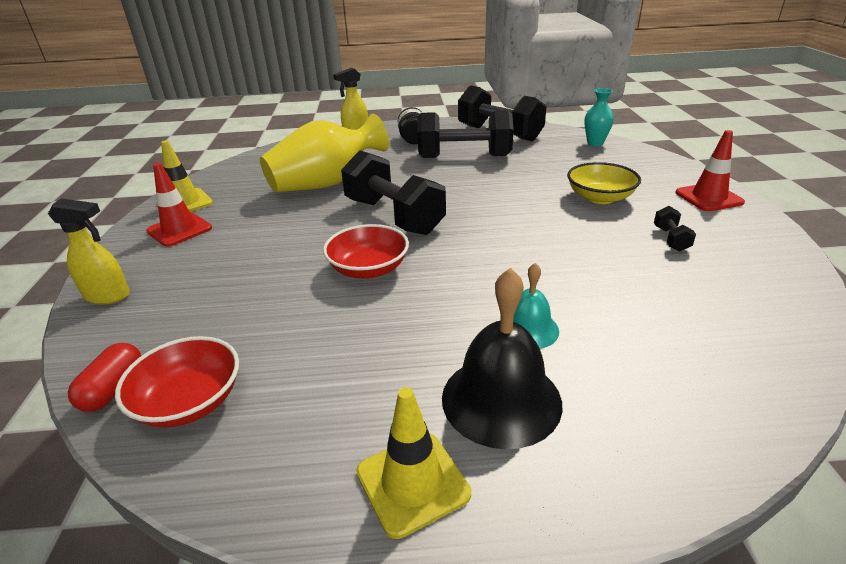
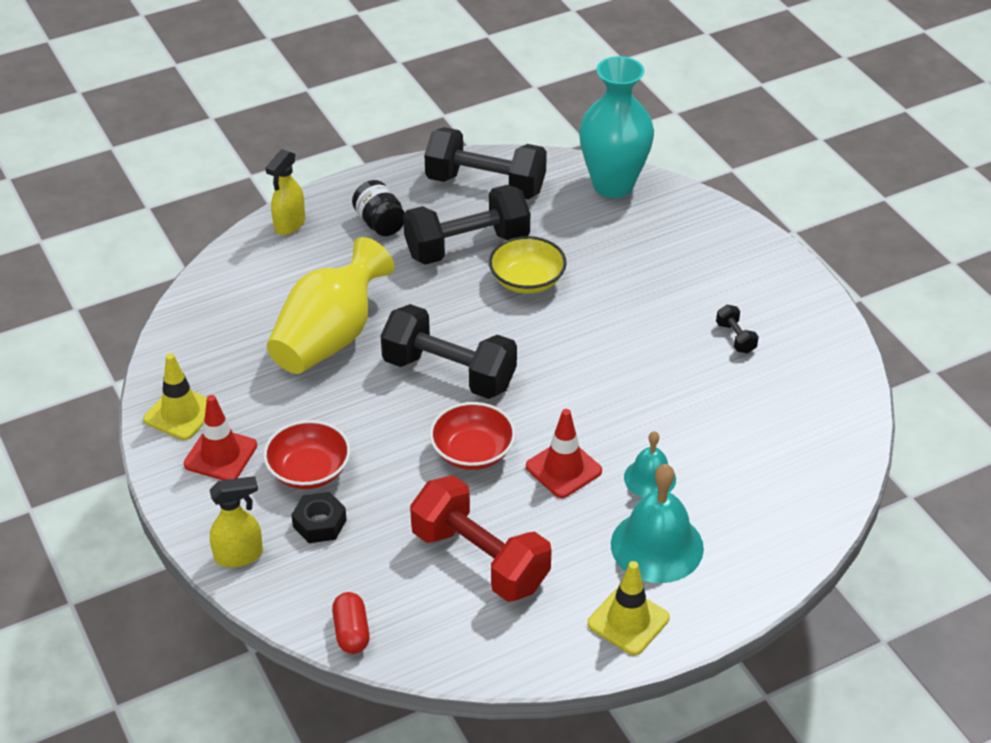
camera: 25 degrees left, 10 degrees up
red bowl [115,336,239,427] -> red bowl moved to [263,420,351,489]
black bell [442,268,563,449] -> turquoise bell [611,464,704,583]
yellow bowl [567,162,641,204] -> yellow bowl moved to [489,236,567,294]
turquoise vase [584,88,614,147] -> turquoise vase [579,56,654,198], size x2.08
red traffic cone [675,130,745,211] -> red traffic cone moved to [526,409,602,498]
none -> black nut [292,492,347,543]
none -> red dumbbell [410,475,552,602]

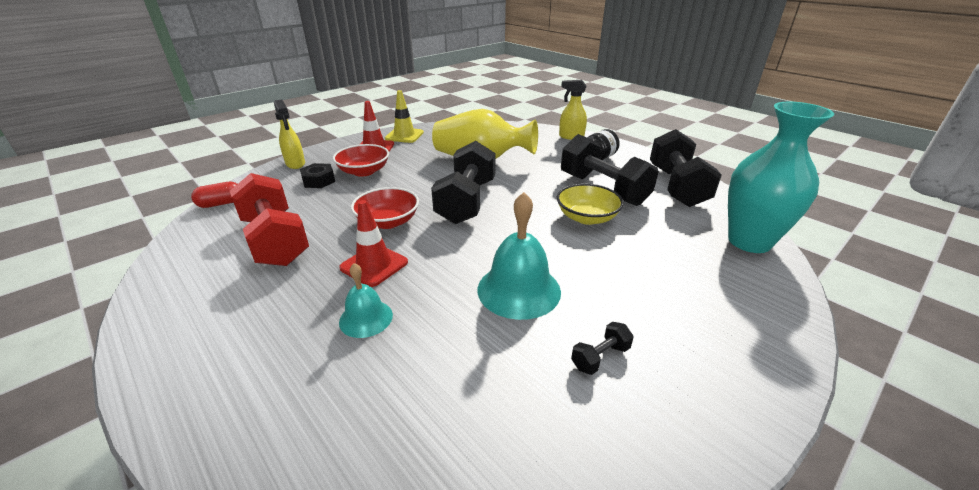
camera: 75 degrees right, 10 degrees down
red dumbbell [410,475,552,602] -> red dumbbell turned 60 degrees counterclockwise [230,173,309,266]
yellow traffic cone [587,561,670,655] -> none
turquoise bell [611,464,704,583] -> turquoise bell moved to [478,192,561,320]

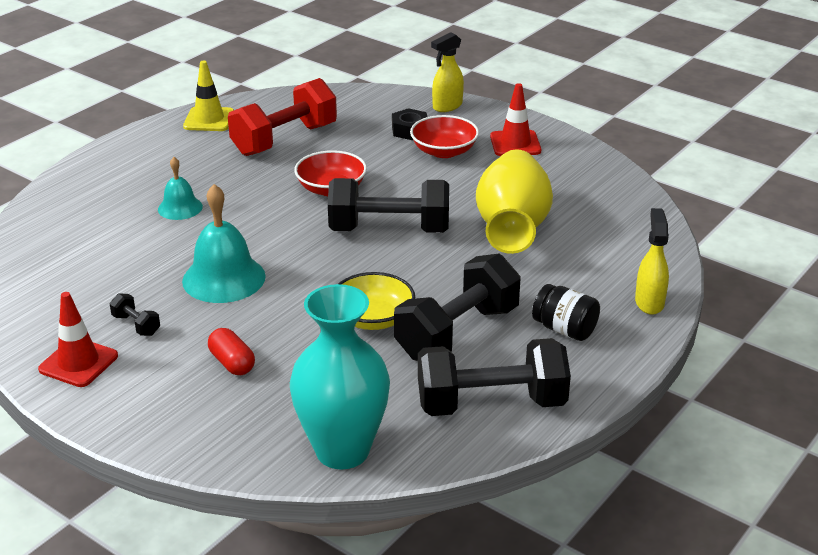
camera: 80 degrees right, 0 degrees up
red capsule [191,182,237,208] -> red capsule moved to [208,328,255,375]
red traffic cone [339,200,408,287] -> red traffic cone moved to [38,292,118,387]
yellow traffic cone [385,90,424,143] -> yellow traffic cone moved to [183,61,234,131]

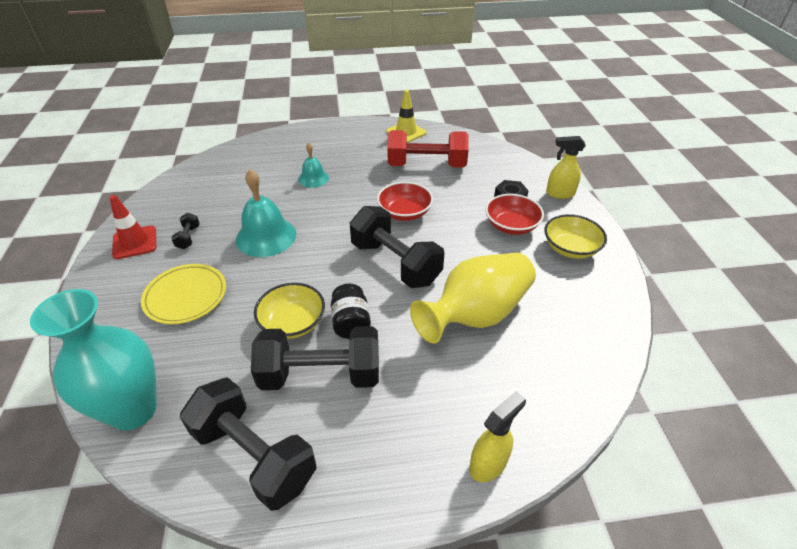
camera: 45 degrees right, 10 degrees up
red capsule [208,328,255,375] -> yellow plate [141,264,226,324]
red traffic cone [490,83,541,156] -> yellow bowl [544,214,607,259]
black jar [532,284,600,341] -> black jar moved to [331,284,371,339]

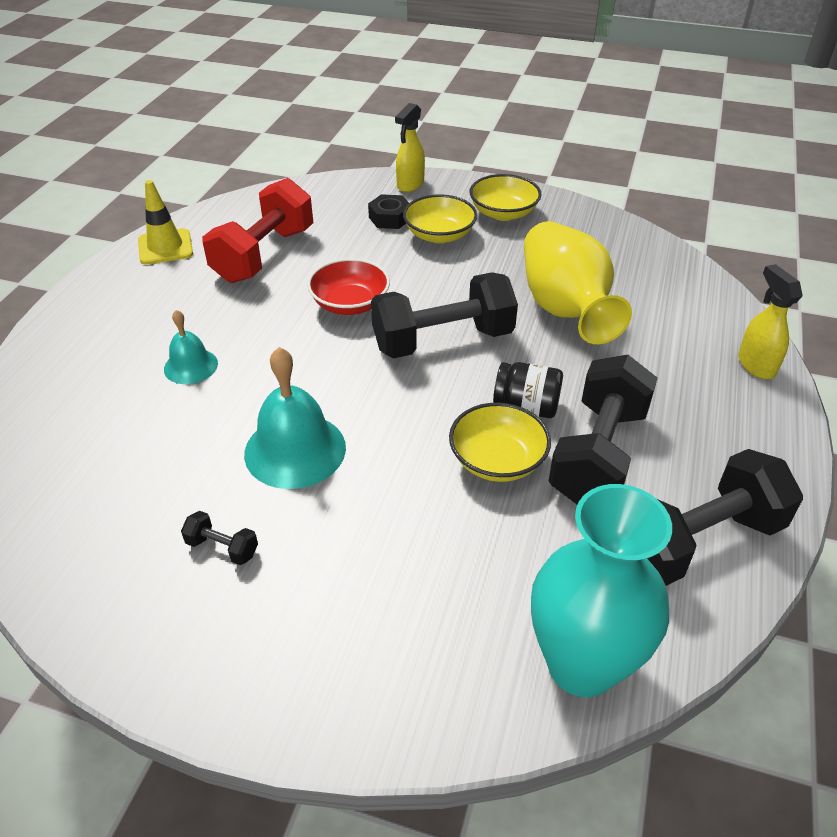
camera: 65 degrees left, 0 degrees up
red traffic cone [110,195,156,259] -> none
yellow plate [141,264,226,324] -> none
red bowl [485,194,544,235] -> yellow bowl [403,194,477,243]

